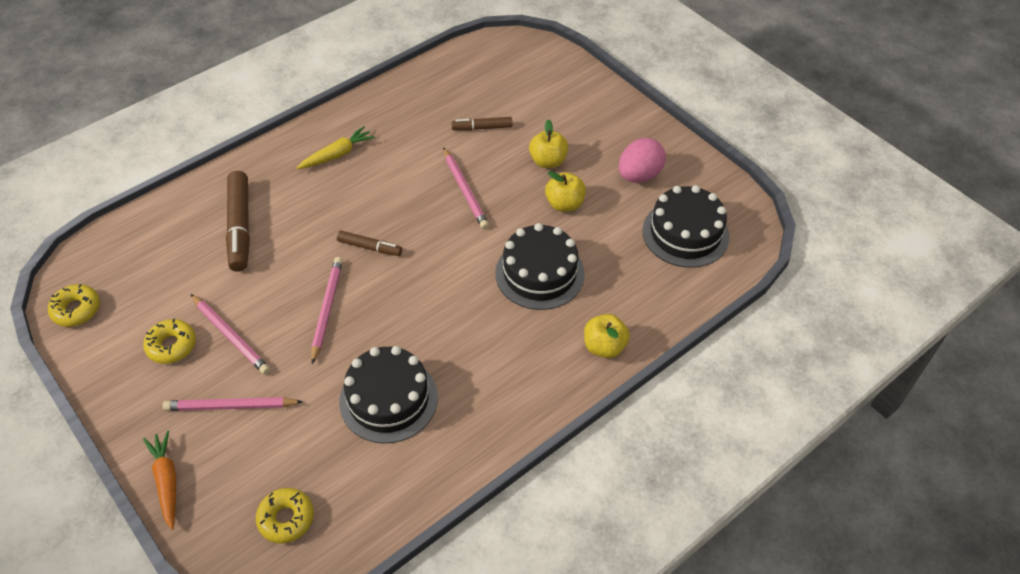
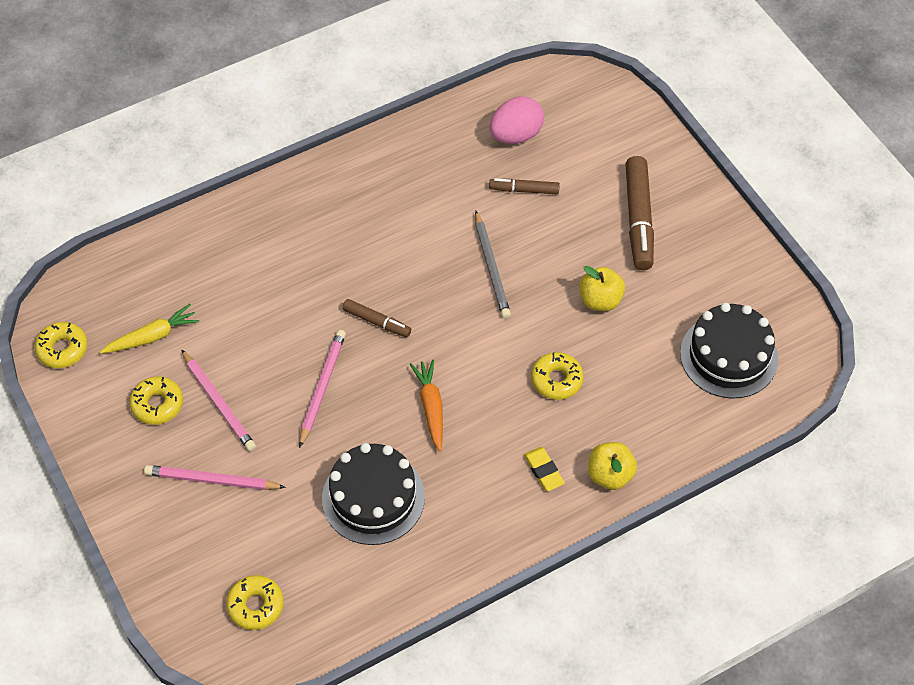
camera: 10 degrees right, 5 degrees up
orange carrot [143,430,176,530] -> orange carrot moved to [410,359,443,451]
brown marker [226,171,250,272] -> brown marker moved to [625,156,654,270]
yellow carrot [297,126,375,169] -> yellow carrot moved to [100,304,199,354]
pink pencil [443,147,489,229] -> grey pencil [475,210,511,319]
black cake [495,223,585,310] -> yellow donut [531,352,584,400]
yellow apple [529,119,568,168] -> none
pink egg [619,138,666,183] -> pink egg moved to [490,96,544,144]
none -> yellow eraser [524,447,565,491]

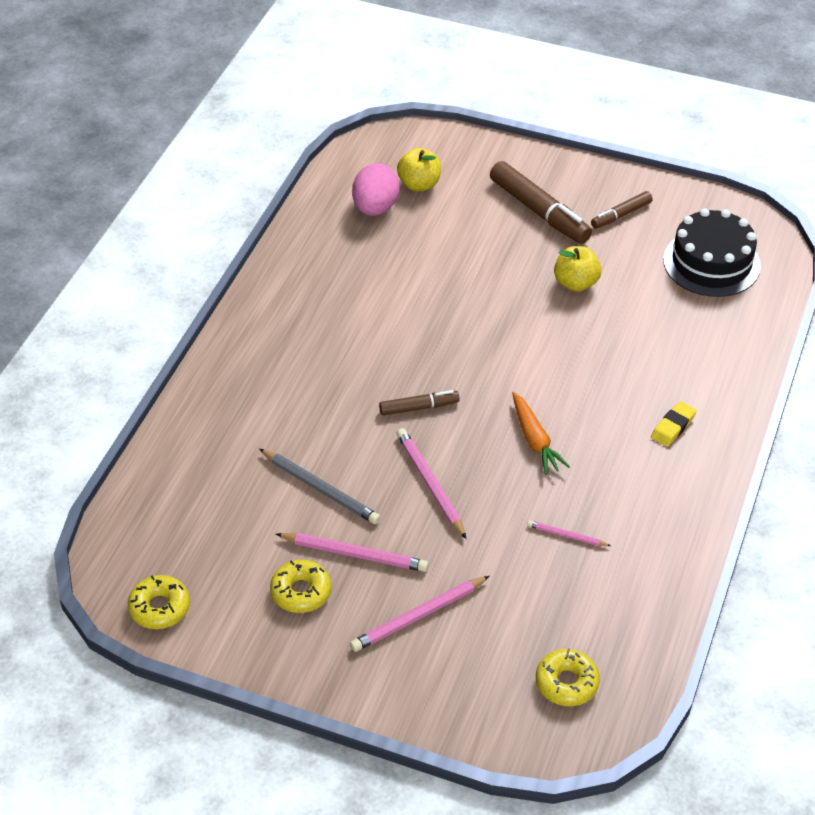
camera: 40 degrees left, 10 degrees down
yellow carrot [100,304,199,354] -> none
black cake [322,443,425,545] -> pink pencil [527,520,611,546]
orange carrot [410,359,443,451] -> orange carrot turned 150 degrees counterclockwise [512,392,570,475]
grey pencil [475,210,511,319] -> grey pencil moved to [259,449,380,524]
brown marker [489,178,560,194] -> brown marker moved to [591,191,653,229]
yellow eraser [524,447,565,491] -> yellow eraser turned 75 degrees counterclockwise [651,401,697,447]
yellow donut [531,352,584,400] -> none
yellow apple [588,442,637,490] -> yellow apple moved to [397,148,441,191]

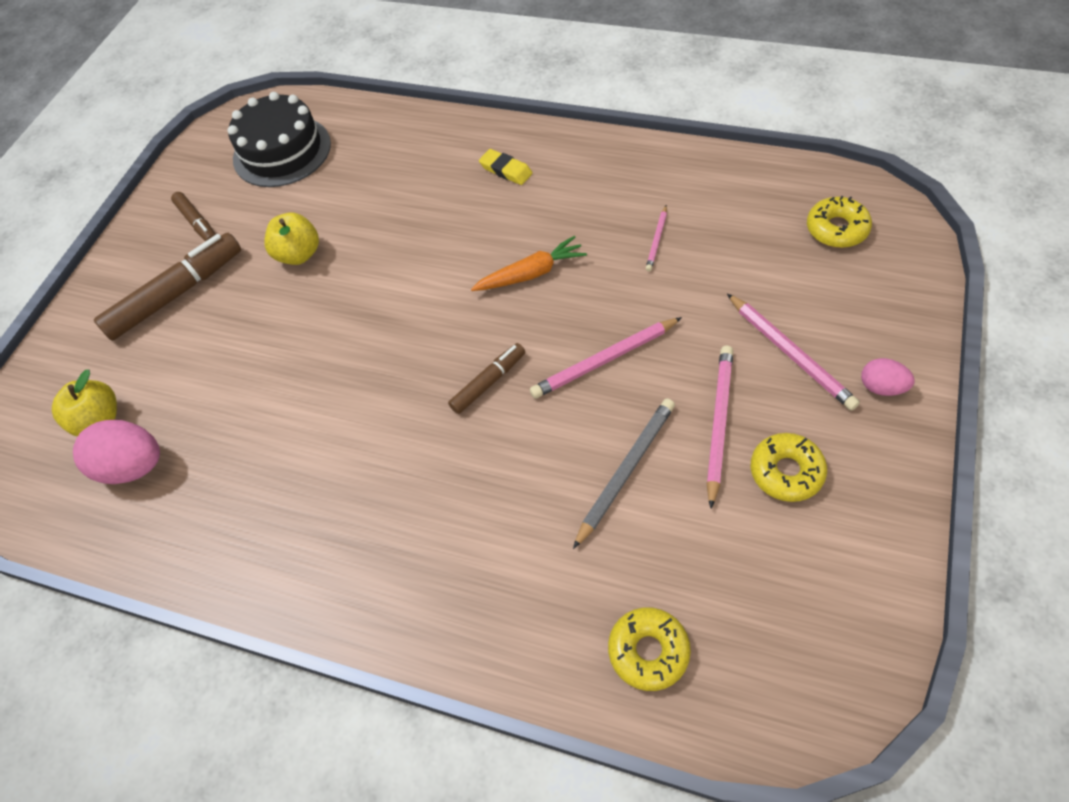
camera: 85 degrees left, 10 degrees up
yellow donut [128,575,190,629] -> yellow donut moved to [608,607,691,691]
brown marker [379,390,460,416] -> brown marker turned 60 degrees clockwise [448,343,525,414]
none -> pink egg [861,358,915,396]

